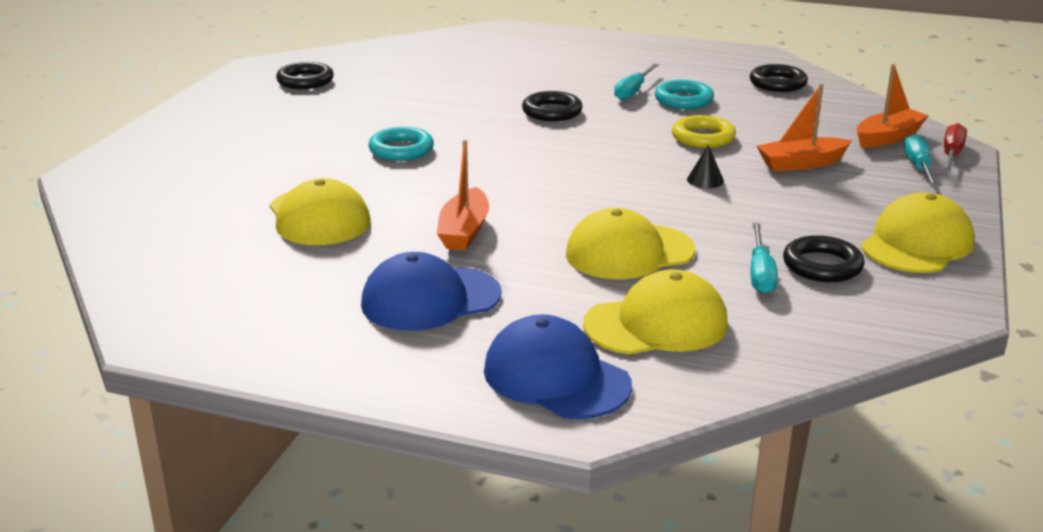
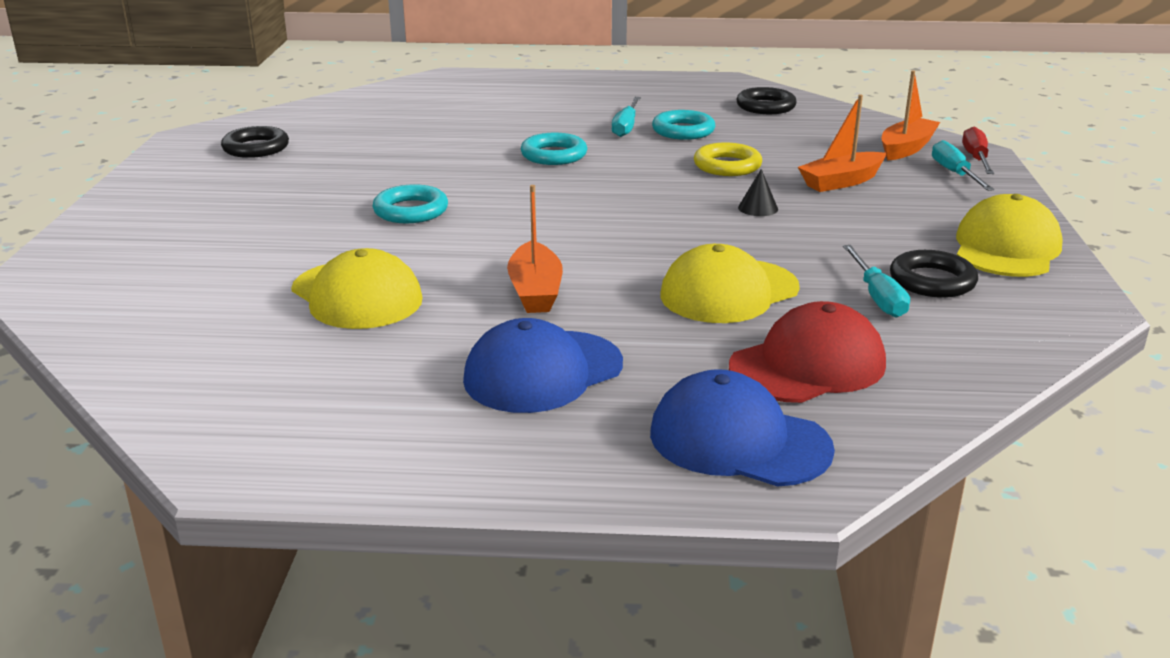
camera: 15 degrees left, 0 degrees up
black ring [522,91,583,121] -> turquoise ring [521,133,587,165]
yellow cap [583,269,728,354] -> red cap [729,301,886,403]

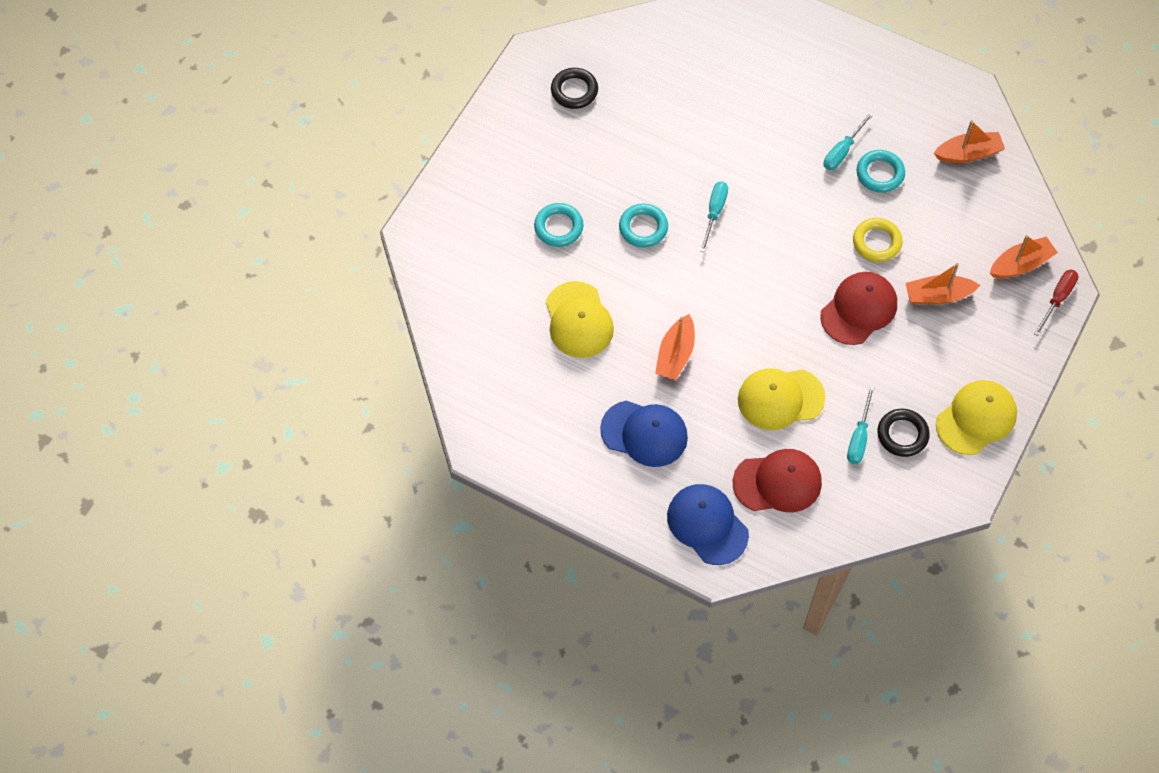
camera: 25 degrees right, 35 degrees up
blue cap [463,318,623,413] -> blue cap turned 150 degrees counterclockwise [600,401,688,467]
turquoise ring [521,133,587,165] -> turquoise ring moved to [534,203,583,247]
black ring [736,87,797,114] -> orange boat [934,120,1005,163]
black cone [738,169,778,216] -> red cap [820,272,897,345]
turquoise screwdriver [932,140,994,191] -> turquoise screwdriver moved to [700,182,728,253]

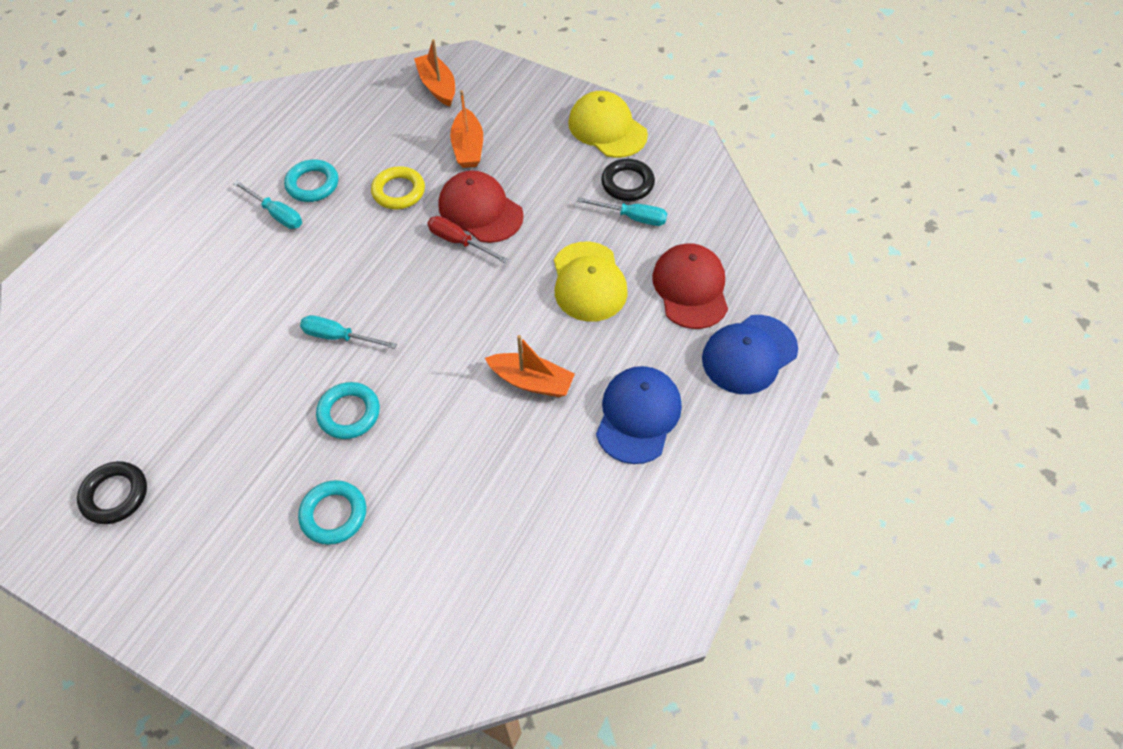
camera: 90 degrees left, 5 degrees down
yellow cap [546,281,614,358] -> none
orange boat [934,120,1005,163] -> none
red screwdriver [1034,270,1079,336] -> red screwdriver moved to [428,216,508,263]

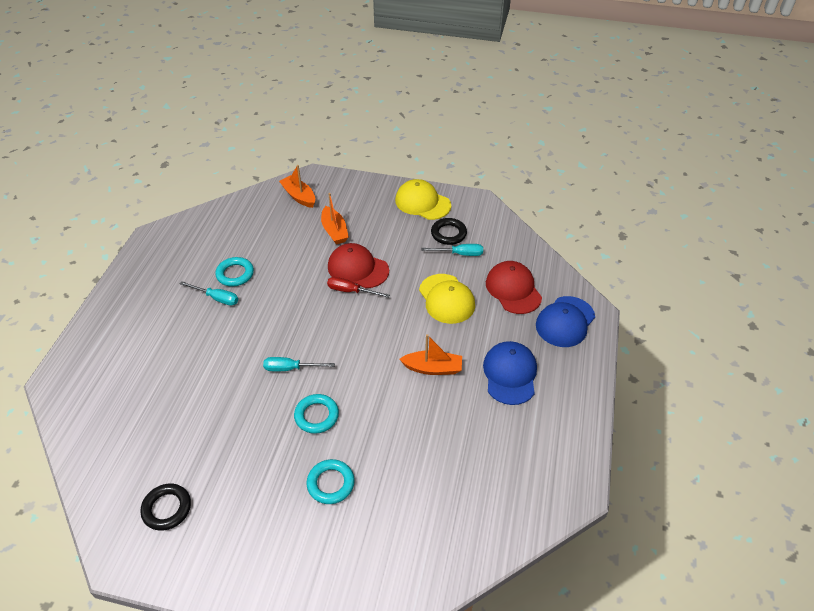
camera: 15 degrees left, 10 degrees down
yellow ring [371,166,425,209] -> none

